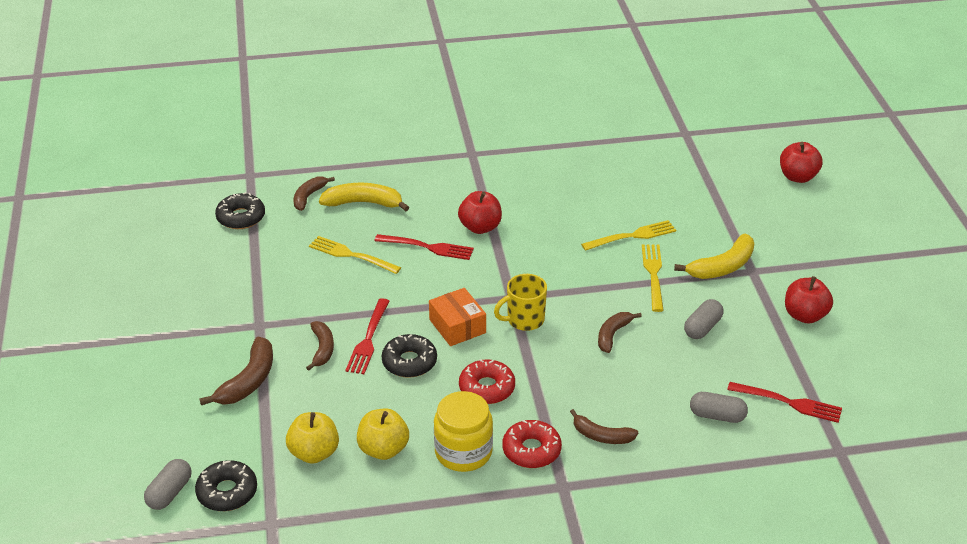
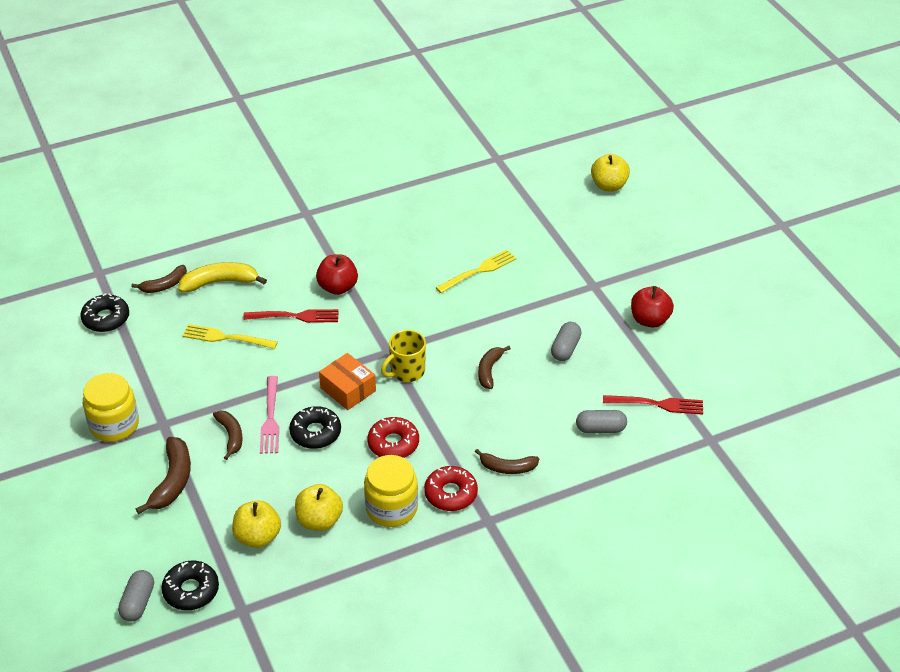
camera: 15 degrees left, 5 degrees up
brown banana [294,176,335,211] -> brown banana turned 135 degrees counterclockwise [131,265,187,293]
red fork [345,298,389,374] -> pink fork [260,376,279,454]
yellow fork [642,244,664,312] -> none
yellow banana [674,234,754,279] -> none
red apple [780,142,823,183] -> yellow apple [591,154,630,191]
none -> yellow jar [83,373,139,442]

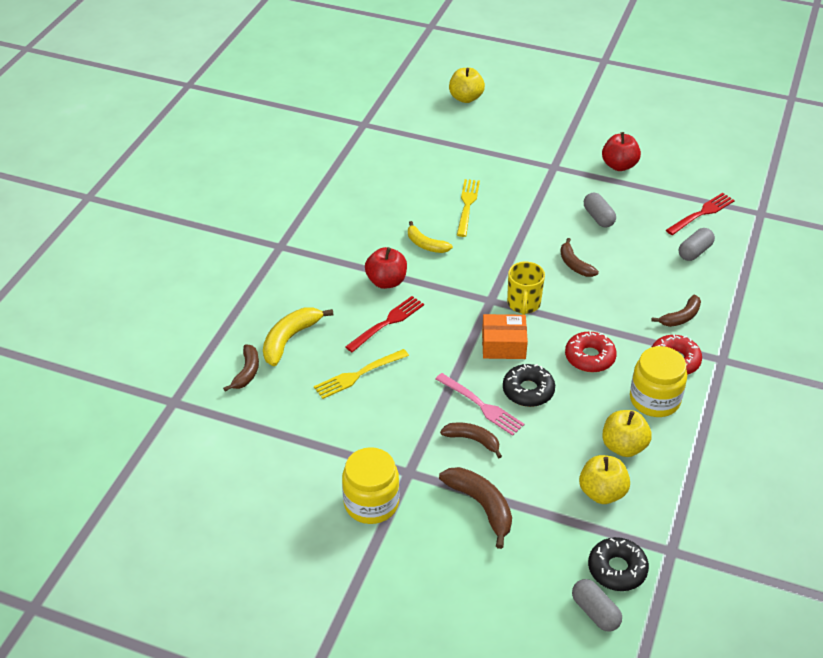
camera: 45 degrees left, 0 degrees up
black donut [80,293,129,332] -> none
none -> yellow banana [408,221,453,253]

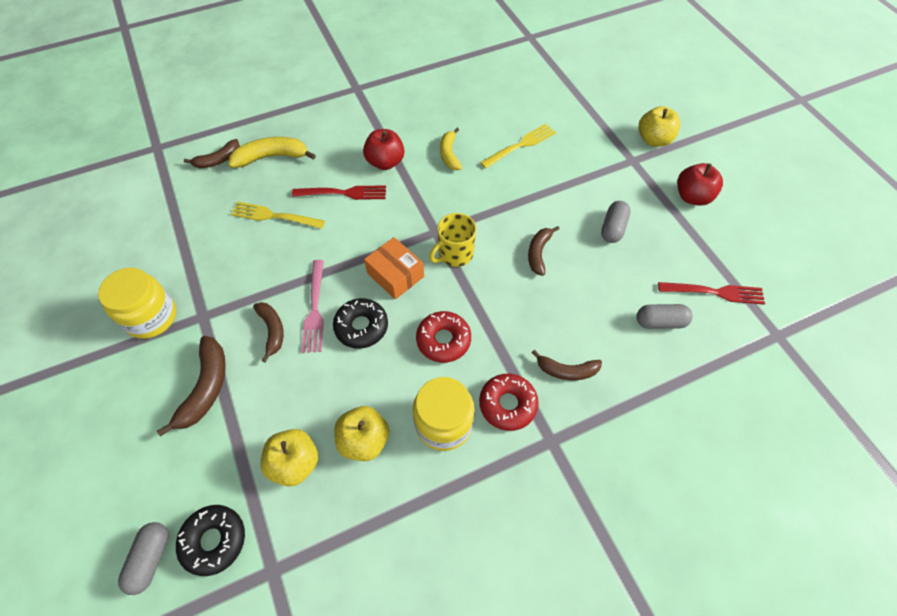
camera: 45 degrees right, 15 degrees up
yellow apple [449,68,485,103] -> yellow apple moved to [639,106,680,147]

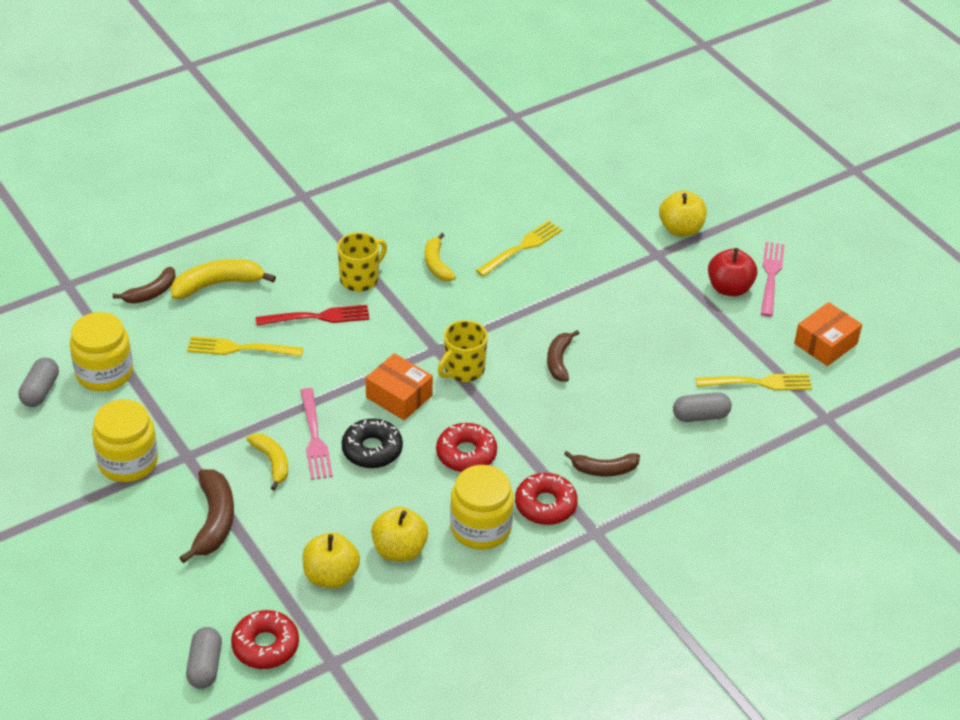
camera: 10 degrees left, 15 degrees down
black donut [176,505,245,576] -> red donut [231,610,299,669]
brown banana [253,302,284,363] -> yellow banana [246,433,288,491]
red apple [363,129,404,170] -> yellow mug [338,232,387,292]
grey capsule [601,201,631,243] -> grey capsule moved to [18,358,59,407]
red fork [658,282,765,304] -> yellow fork [696,374,812,390]
none -> yellow jar [70,312,133,392]
none -> pink fork [761,242,785,317]
none -> orange box [794,302,862,366]

